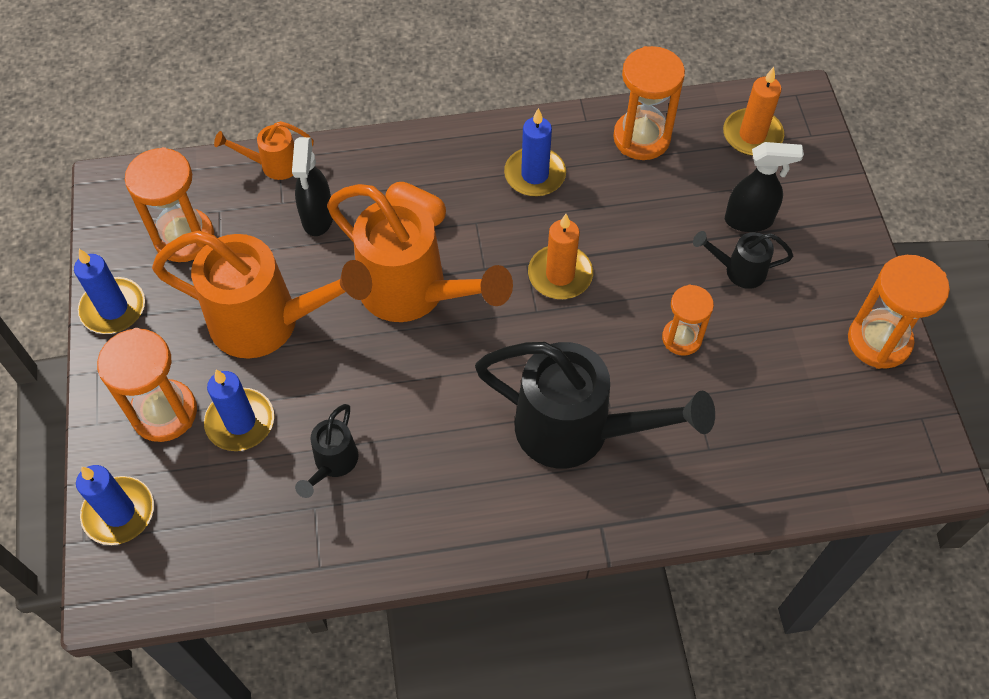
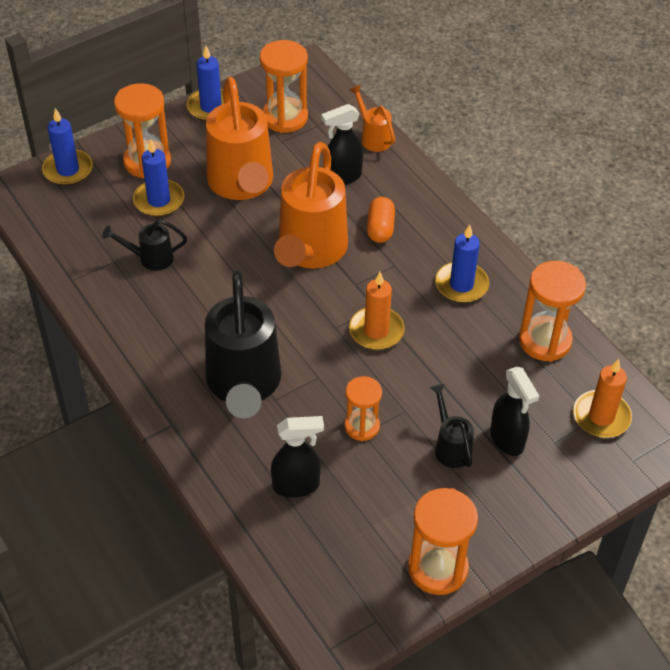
camera: 65 degrees right, 10 degrees down
none -> black spray bottle [271,416,324,498]

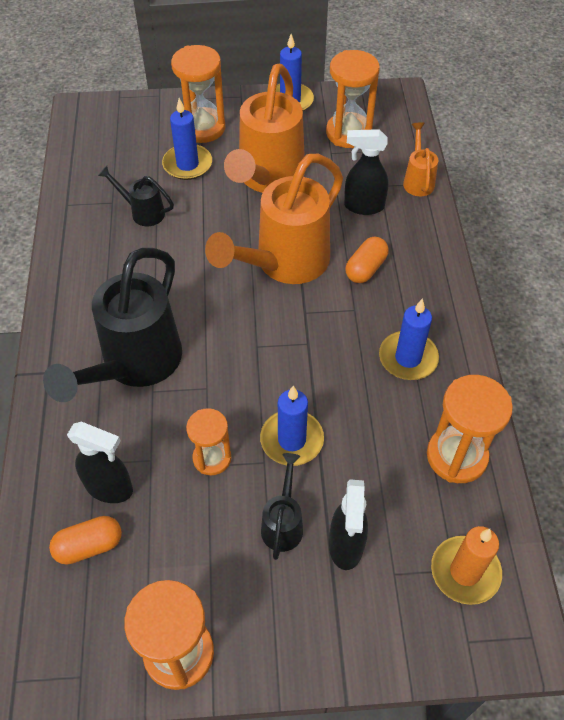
camera: 30 degrees right, 5 degrees up
blue candle [42,108,93,186] -> blue candle moved to [260,386,324,466]
orange candle [349,272,405,350] -> none
none -> orange capsule [49,516,122,565]

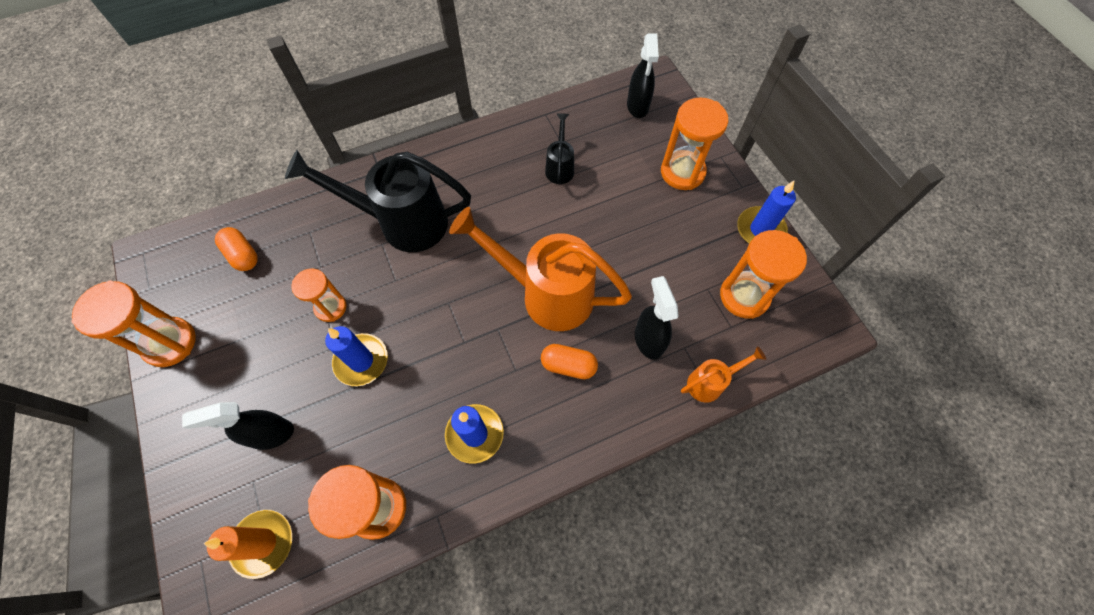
camera: 70 degrees right, 10 degrees up
black spray bottle [67,422,133,503] -> black spray bottle moved to [627,34,659,118]
blue candle [162,98,212,180] -> none
orange watering can [224,64,305,193] -> none
black watering can [261,453,303,560] -> none

